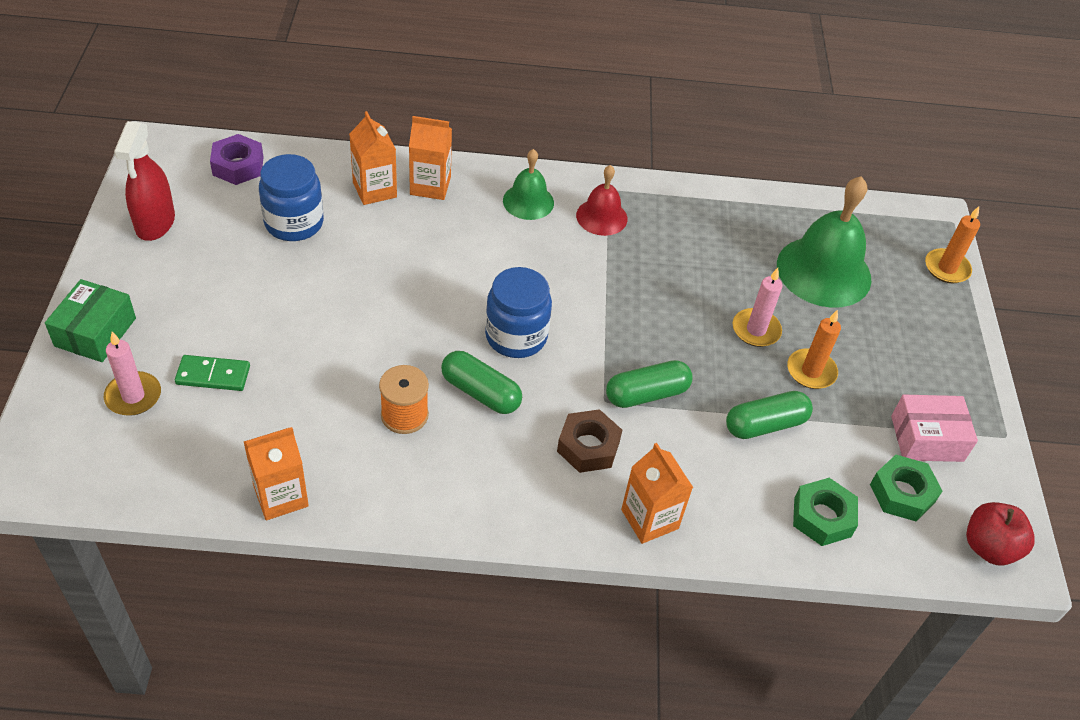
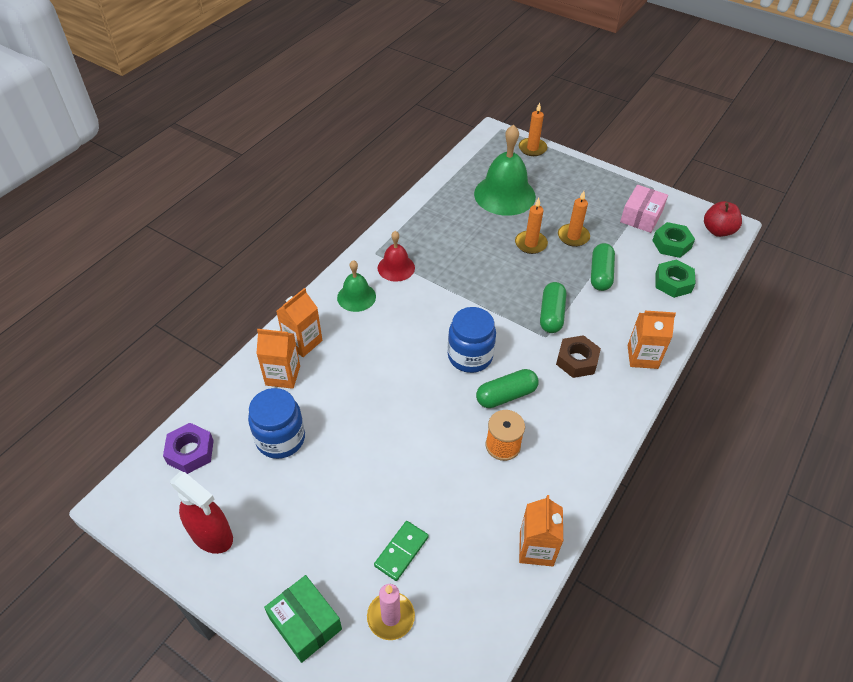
camera: 55 degrees left, 0 degrees up
pink candle [733,268,782,347] -> orange candle [515,198,548,254]

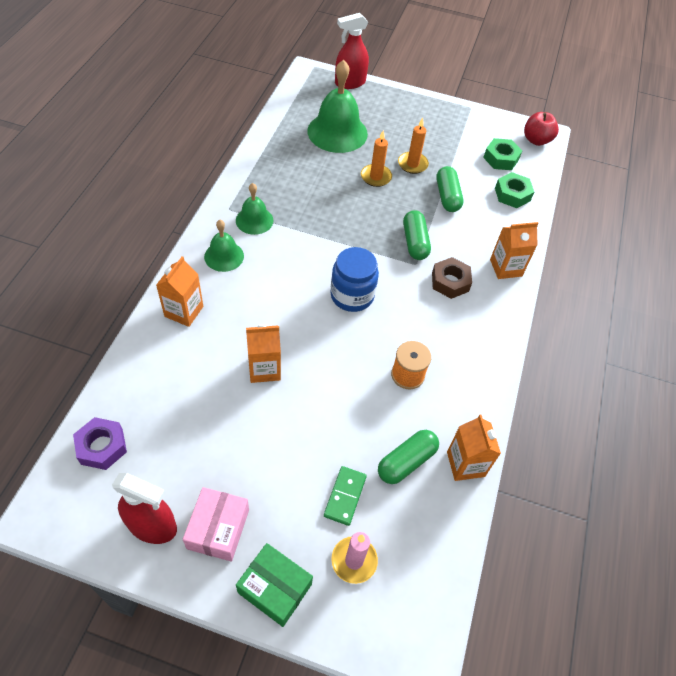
camera: 20 degrees left, 5 degrees up
blue jar [248,388,305,459] -> none
orange carton [256,329,300,389] -> orange carton moved to [246,324,281,383]
red bell [378,231,415,282] -> green bell [236,183,273,235]
green capsule [476,369,539,408] -> green capsule moved to [378,430,439,484]
orange candle [519,102,547,156] -> red spray bottle [335,13,369,89]
pink box [620,185,668,233] -> pink box moved to [183,487,249,561]

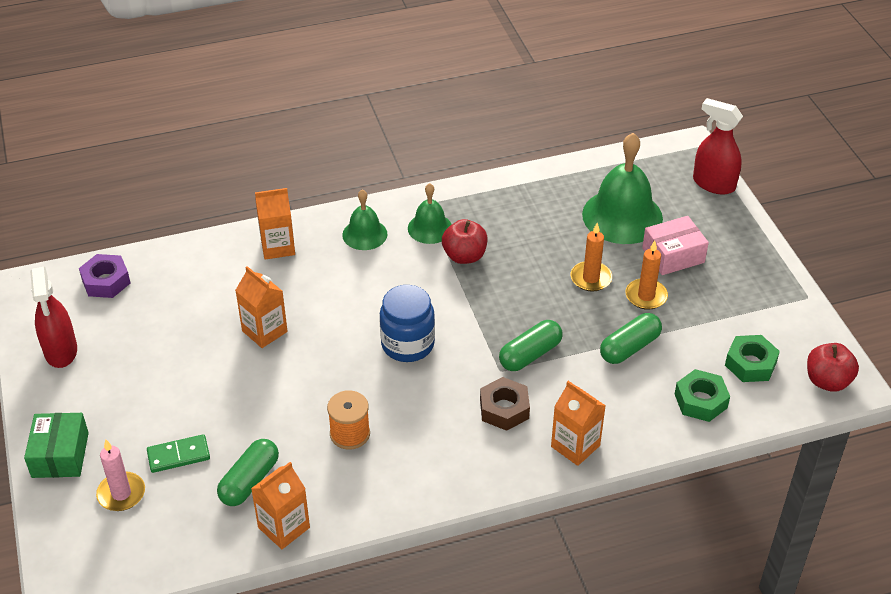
camera: 60 degrees right, 10 degrees down
pink box [183,487,249,561] -> pink box moved to [642,216,709,275]
green capsule [378,430,439,484] -> green capsule turned 75 degrees counterclockwise [217,439,279,506]
none -> red apple [442,219,487,264]

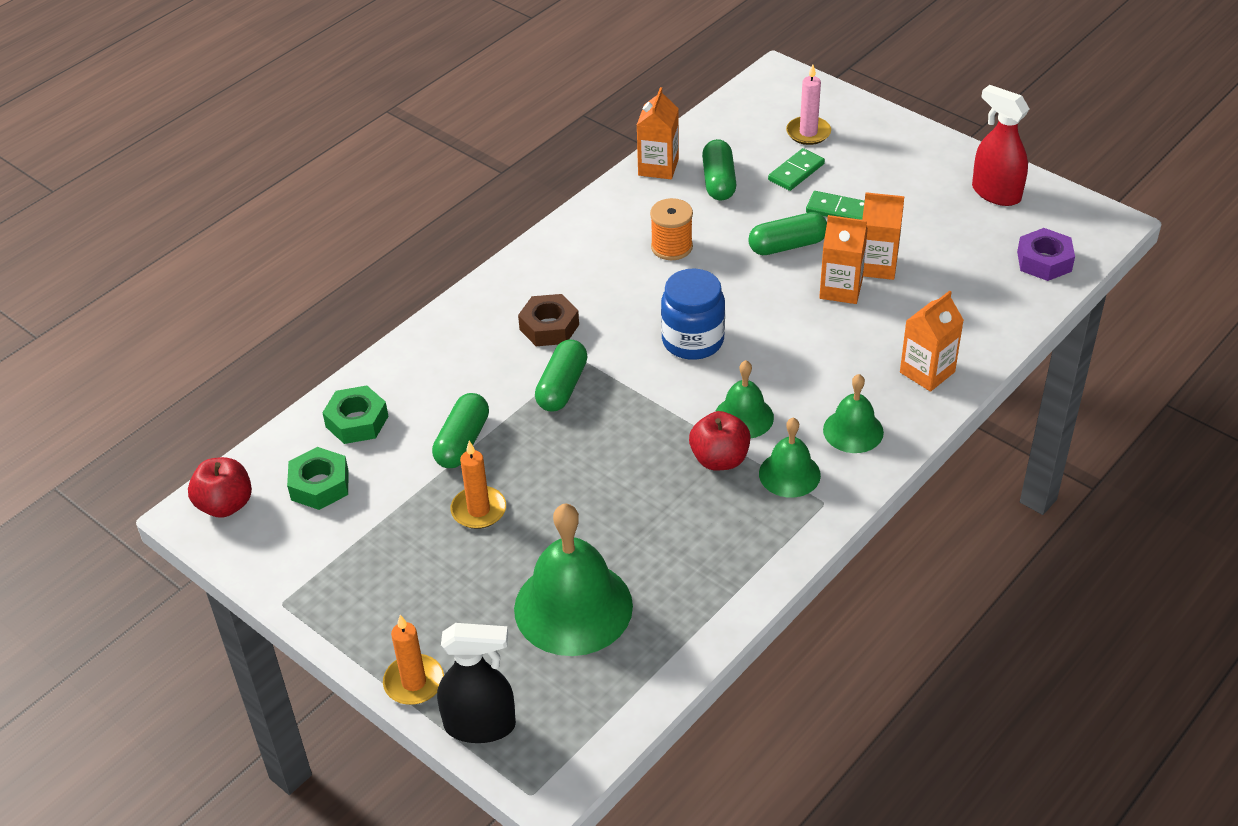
camera: 150 degrees right, 0 degrees up
green box [24,413,89,478] -> none
orange carton [551,381,606,466] -> orange carton moved to [862,192,904,280]
orange candle [570,223,612,291] -> orange candle moved to [383,615,444,705]
pink box [642,216,709,275] -> none
red spray bottle [693,98,743,194] -> black spray bottle [437,623,516,743]
none -> green bell [715,360,774,439]
none -> green capsule [748,212,827,255]
none -> green domino [806,191,865,220]

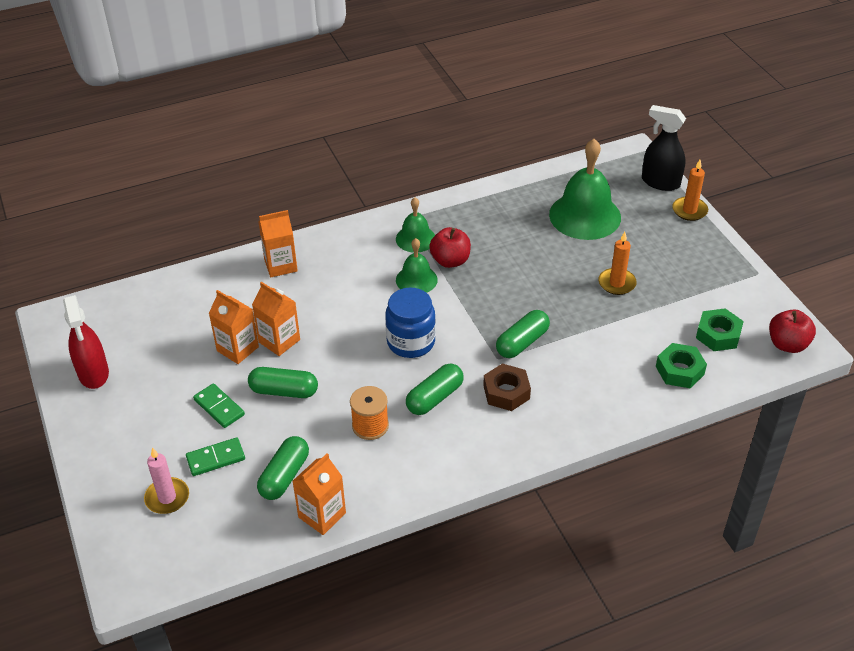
camera: 155 degrees left, 0 degrees up
green capsule [432,393,489,468] -> green capsule moved to [406,364,464,415]
green bell [823,374,884,453] -> none
purple nut [1017,228,1075,281] -> none

